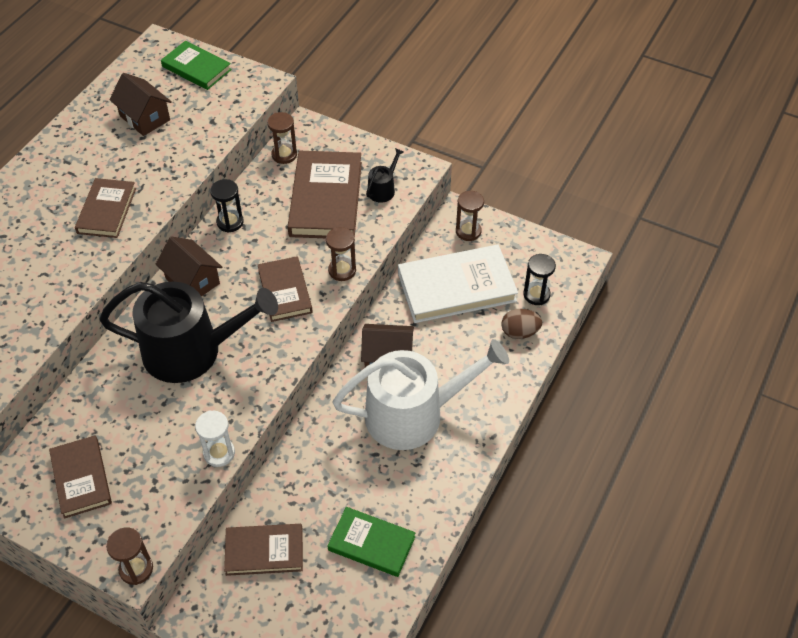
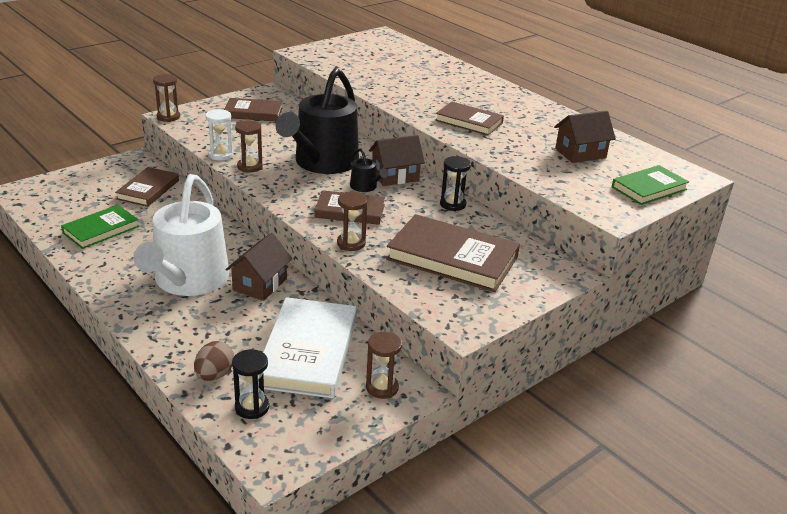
camera: 110 degrees right, 20 degrees down
brown hourglass [267,112,297,164] -> brown hourglass moved to [235,120,263,173]
black watering can [366,148,404,202] -> black watering can moved to [350,148,388,192]

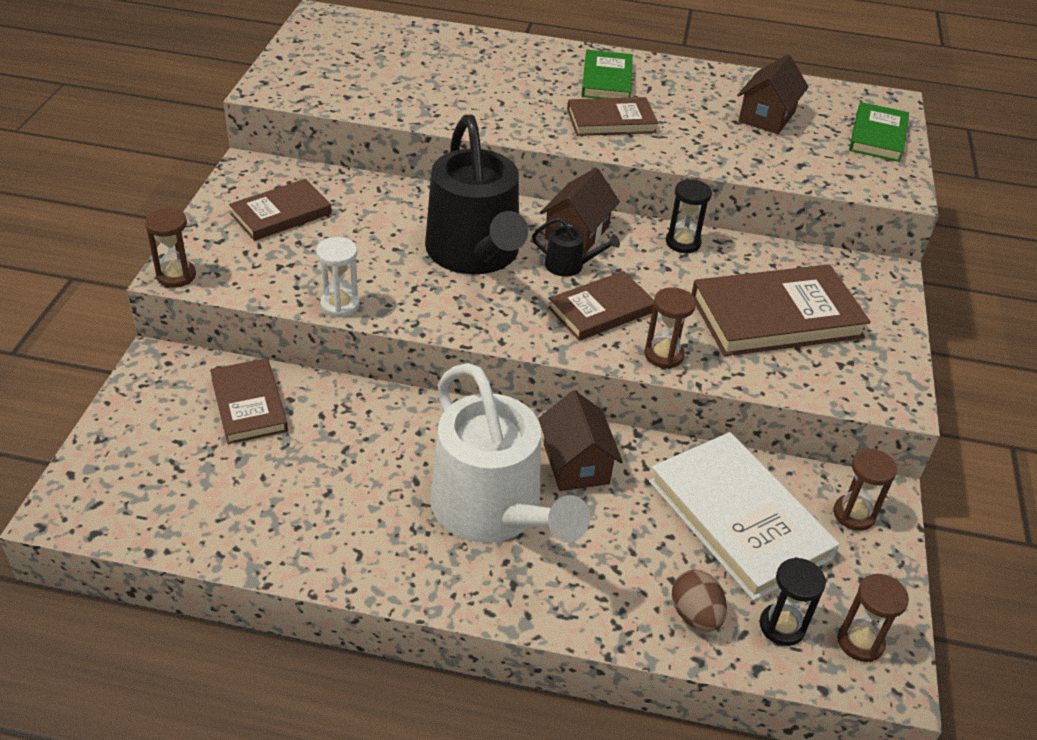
camera: 40 degrees left, 10 degrees up
green book [61,205,139,249] -> green book moved to [581,50,633,99]
brown hourglass [235,120,263,173] -> brown hourglass moved to [837,574,909,662]

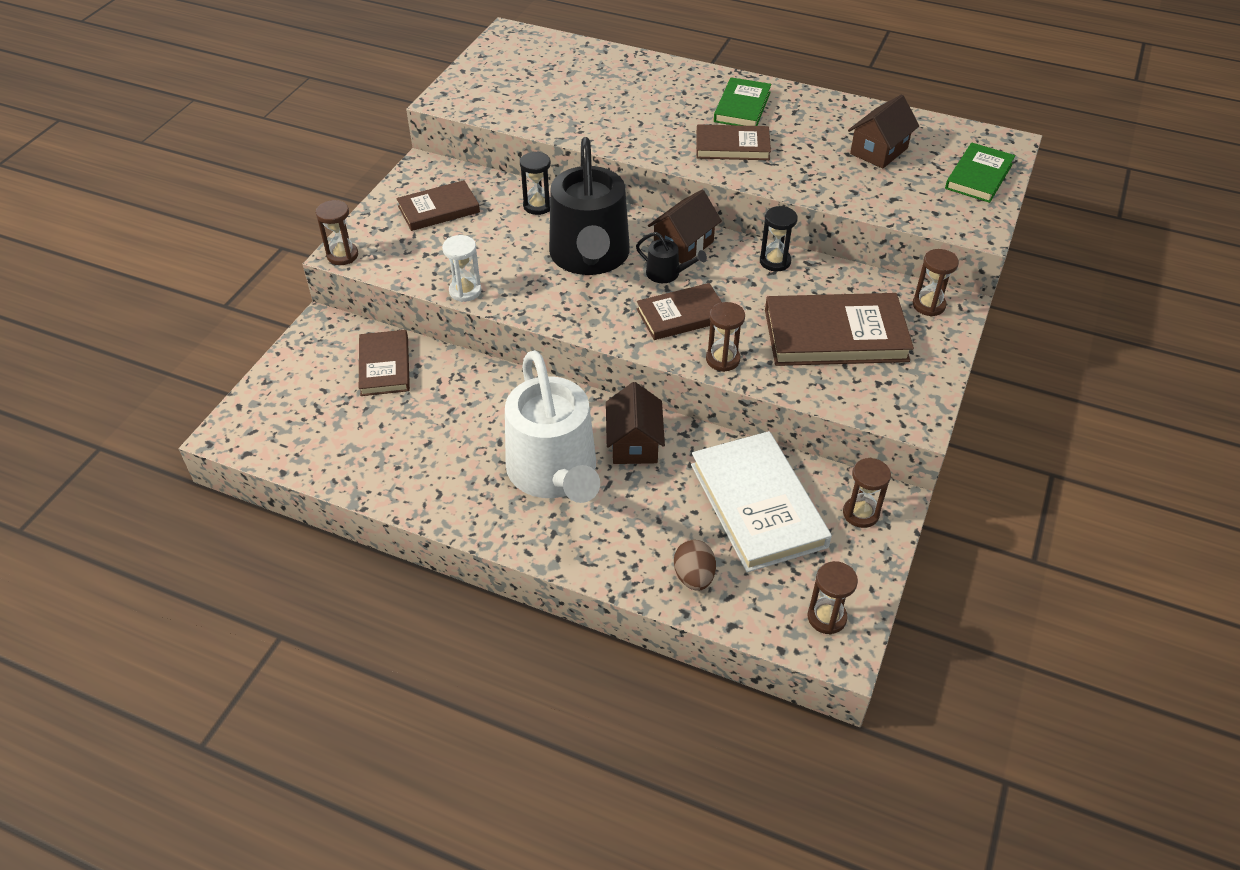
camera: 15 degrees right, 5 degrees up
black hourglass [760,557,826,646] -> black hourglass moved to [520,151,551,215]
none -> brown hourglass [913,249,959,317]

